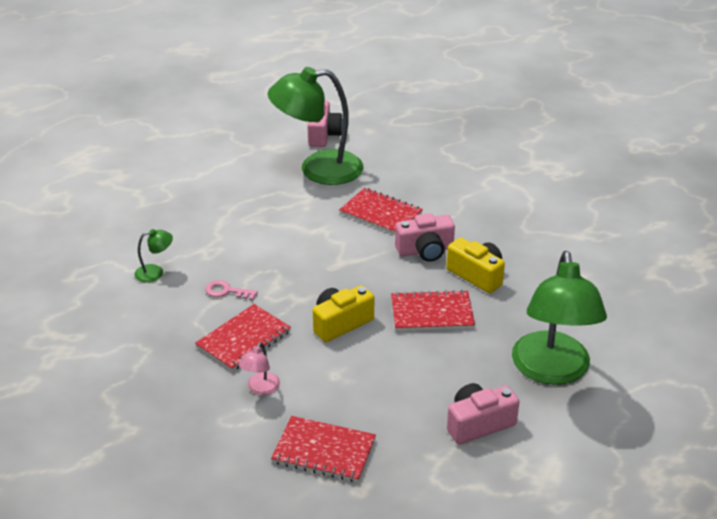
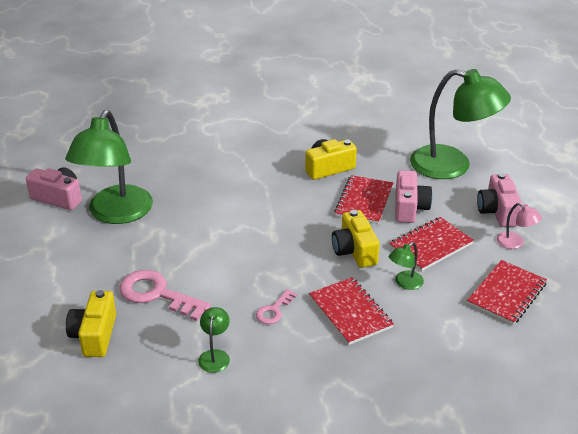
camera: 70 degrees left, 0 degrees up
pink lamp [239,342,280,395] -> pink lamp moved to [496,203,542,249]
red notebook [339,188,423,234] -> red notebook moved to [389,217,474,271]
pink camera [395,213,455,262] -> pink camera moved to [395,170,432,223]
none -> yellow camera [66,290,116,357]
none -> pink key [120,270,211,321]
none -> green lamp [389,242,424,290]

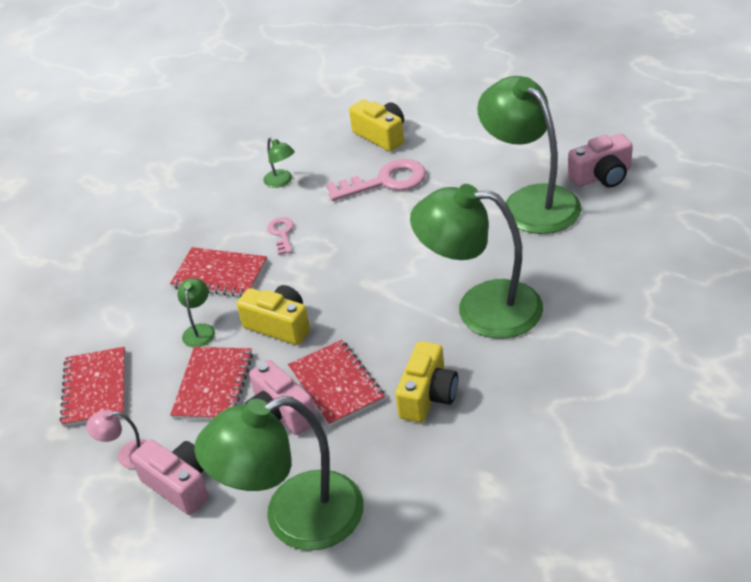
camera: 140 degrees right, 5 degrees up
none -> green lamp [410,184,543,339]

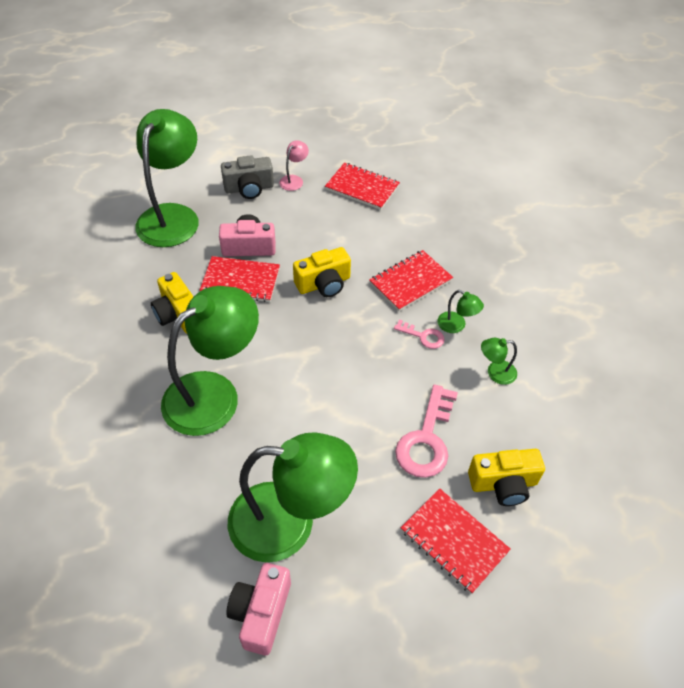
camera: 120 degrees right, 10 degrees up
pink camera [131,439,209,515] -> grey camera [221,156,274,199]
red notebook [170,347,253,420] -> red notebook moved to [401,488,511,594]
green lamp [178,278,215,347] -> green lamp moved to [437,290,484,333]

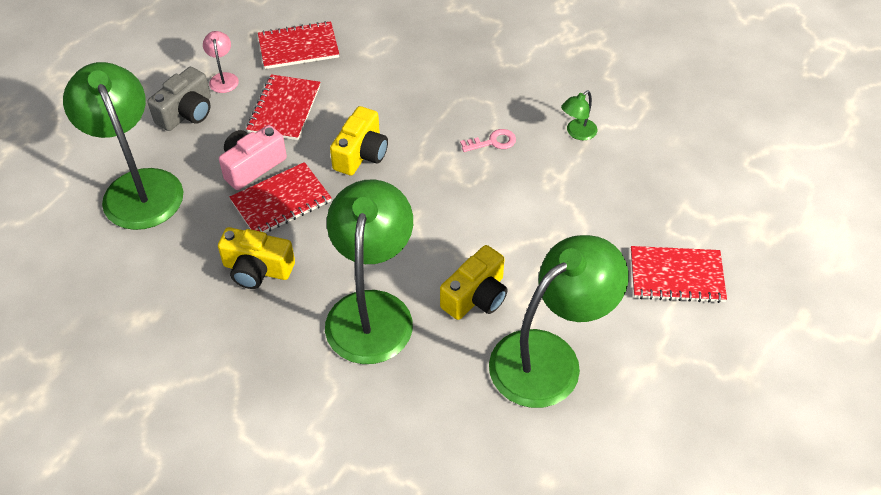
camera: 40 degrees left, 0 degrees up
pink camera [226,563,291,655] -> none
red notebook [369,250,453,311] -> red notebook moved to [246,74,320,140]
pink key [395,384,458,478] -> none
green lamp [437,290,484,333] -> none
yellow camera [468,449,545,506] -> yellow camera moved to [440,245,508,320]

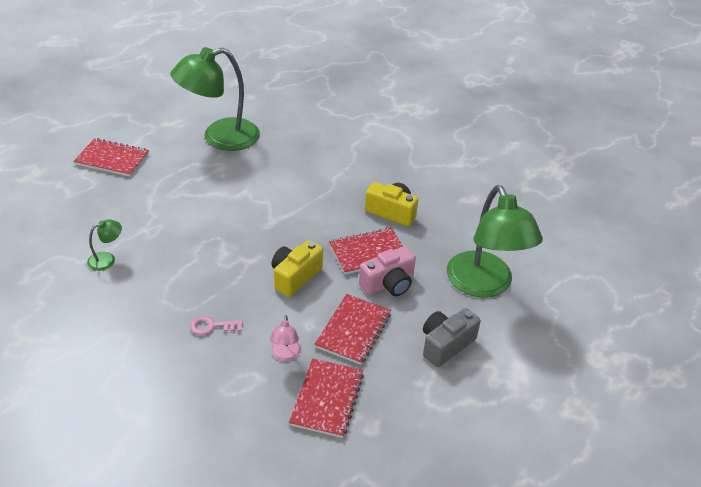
camera: 170 degrees left, 10 degrees down
pink lamp [203,31,239,93] -> pink lamp moved to [270,315,301,361]
red notebook [258,21,339,69] -> red notebook turned 75 degrees counterclockwise [289,358,364,438]
green lamp [325,179,413,364] -> none
yellow camera [440,245,508,320] -> none
pink key [460,129,516,152] -> pink key moved to [190,316,243,335]

